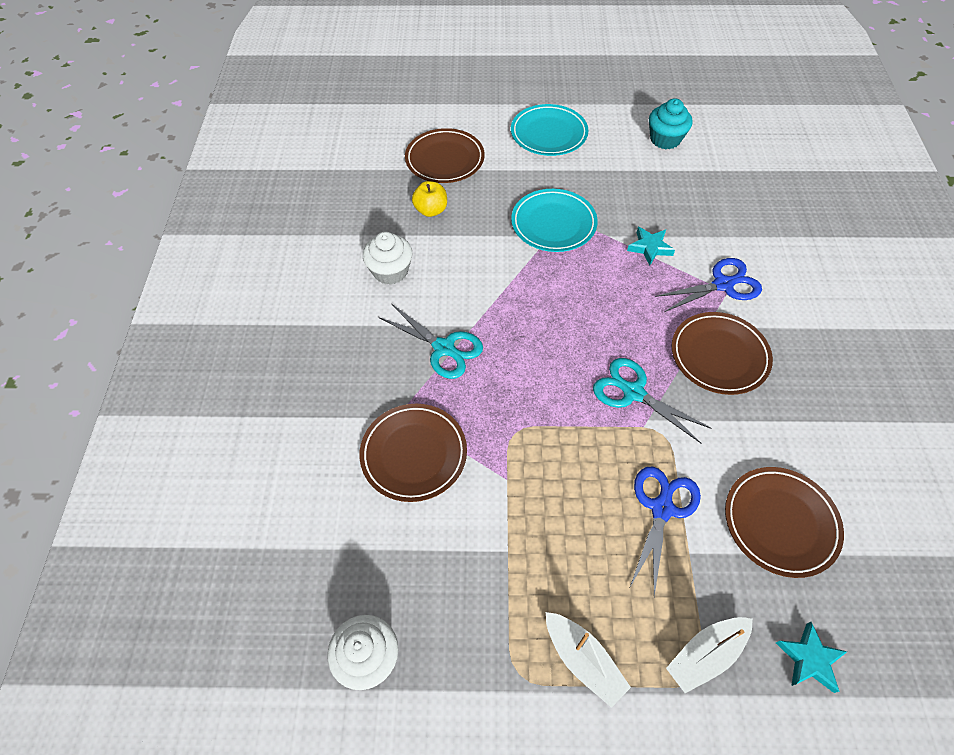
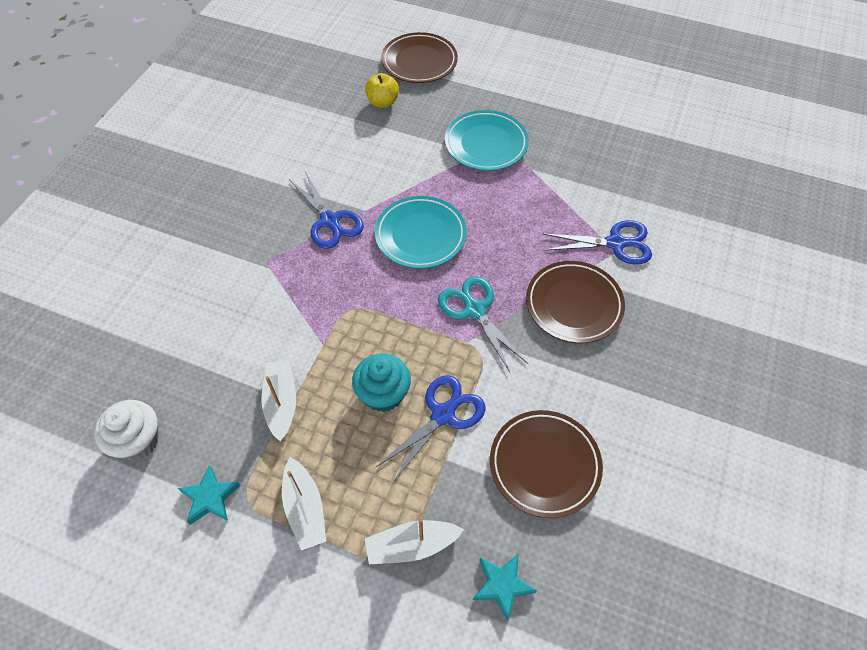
camera: 20 degrees right, 0 degrees up
brown plate [360,404,467,502] -> none
white cupcake [363,232,412,285] -> none
turquoise scissors [379,304,483,379] -> blue scissors [289,172,364,249]
turquoise plate [511,104,589,156] -> turquoise plate moved to [375,196,467,269]
turquoise star [627,227,675,266] -> turquoise star moved to [178,465,241,525]
turquoise cupcake [649,98,693,149] -> turquoise cupcake moved to [352,353,411,412]
none -> white boat [261,360,296,441]

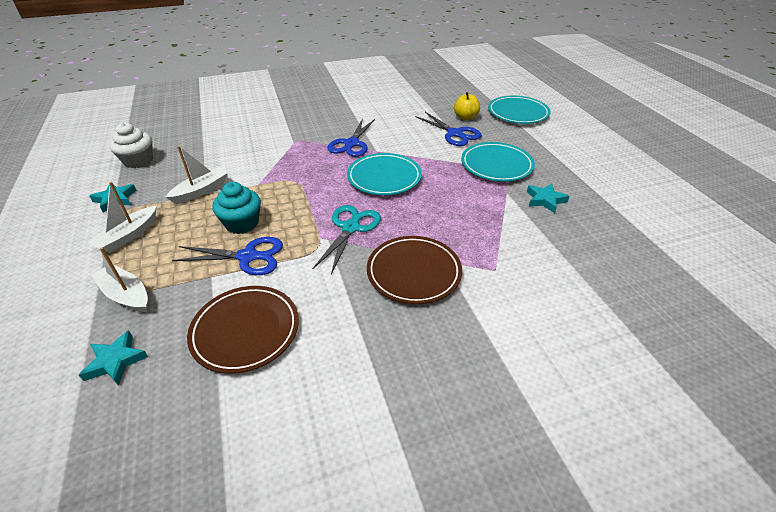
camera: 50 degrees right, 15 degrees down
brown plate [381,32,458,83] -> turquoise plate [488,96,551,124]
blue scissors [543,220,652,265] -> blue scissors moved to [415,112,482,146]
none -> turquoise star [527,183,570,213]

